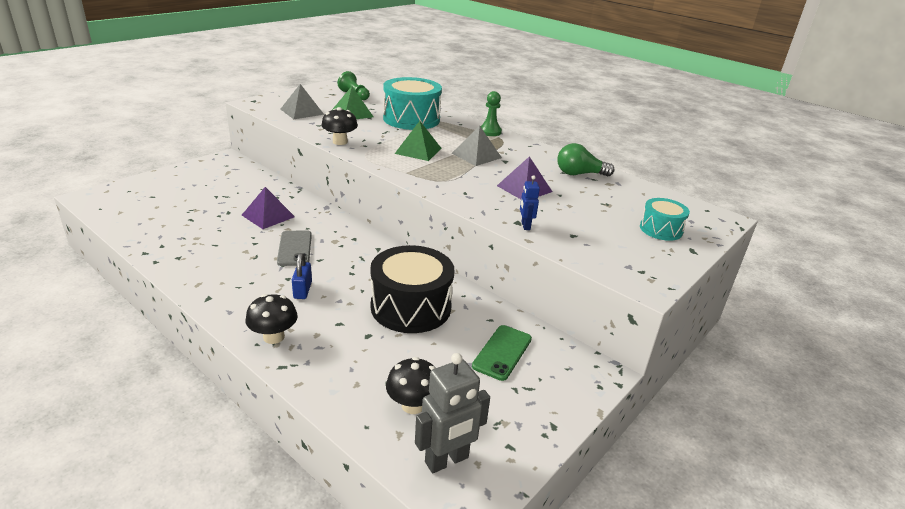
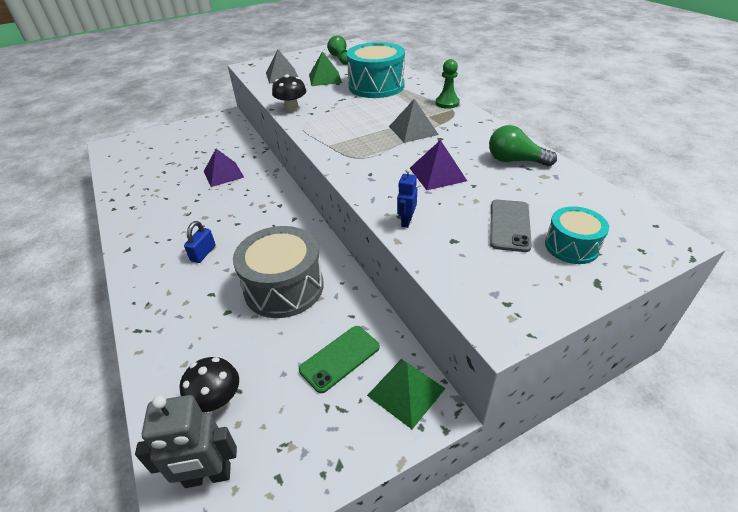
camera: 25 degrees right, 10 degrees up
black mushroom [246,294,298,344] -> none
grey phone [277,230,312,266] -> grey phone moved to [490,200,532,252]
black drum [370,245,454,333] -> grey drum [233,226,324,318]
green pyramid [395,121,442,161] -> green pyramid moved to [367,359,446,429]

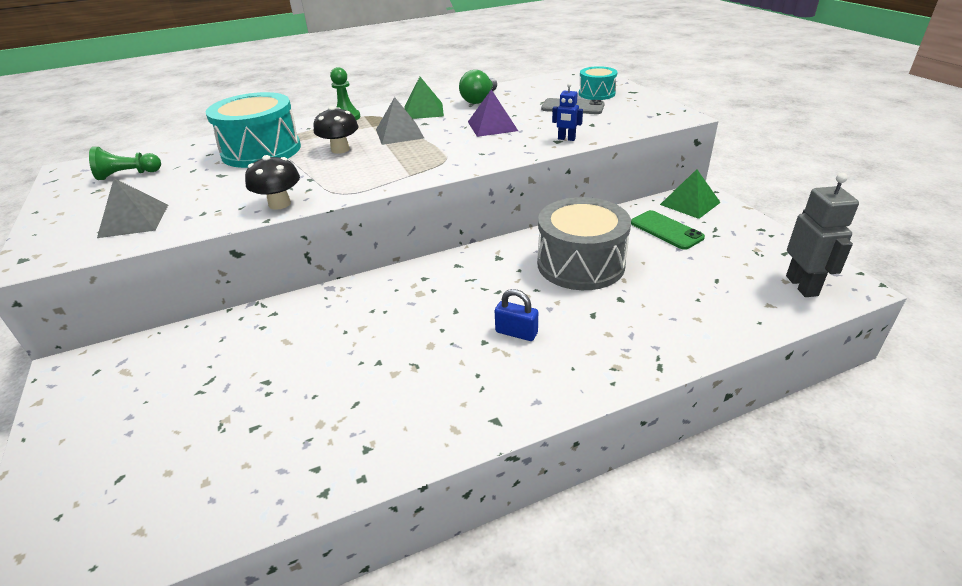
camera: 85 degrees left, 5 degrees down
black mushroom [180,357,239,413] -> black mushroom moved to [314,106,359,154]
purple pyramid [204,149,244,187] -> none
green pyramid [309,51,342,86] -> green pyramid moved to [405,77,444,119]

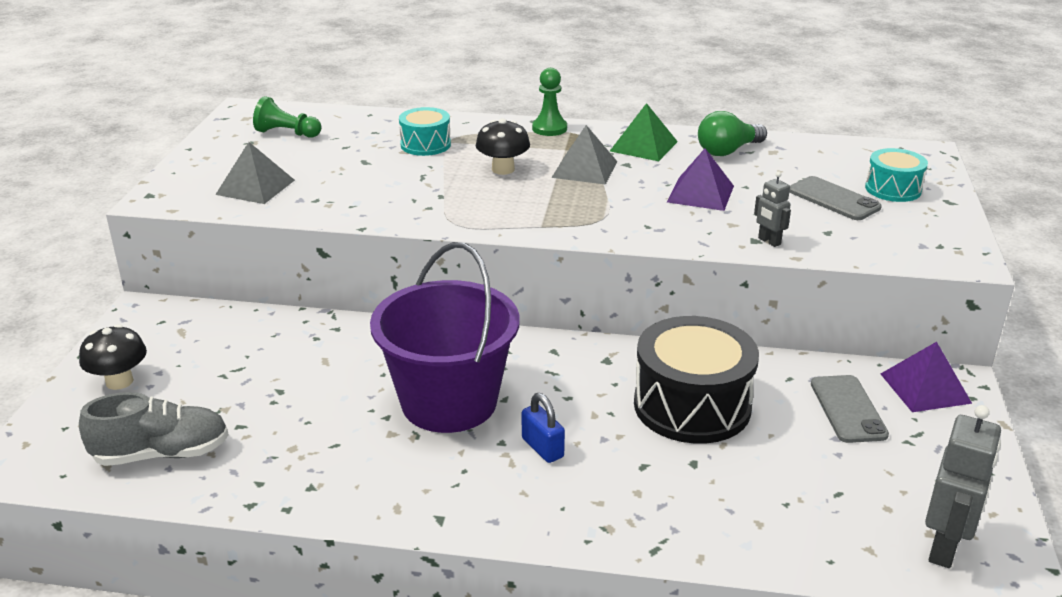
camera: 30 degrees right, 5 degrees down
turquoise drum [206,92,301,168] -> turquoise drum [399,107,451,156], size x0.54
black mushroom [245,155,300,210] -> black mushroom moved to [79,324,147,390]
grey drum [537,197,631,290] -> black drum [634,316,759,444]
blue robot [552,83,583,141] -> grey robot [754,172,791,247]
green phone [631,210,705,250] -> grey phone [811,375,889,443]
green pyramid [660,169,721,219] -> purple pyramid [881,342,972,412]
none -> grey shoe [79,392,229,466]
none -> purple bucket [370,242,520,433]

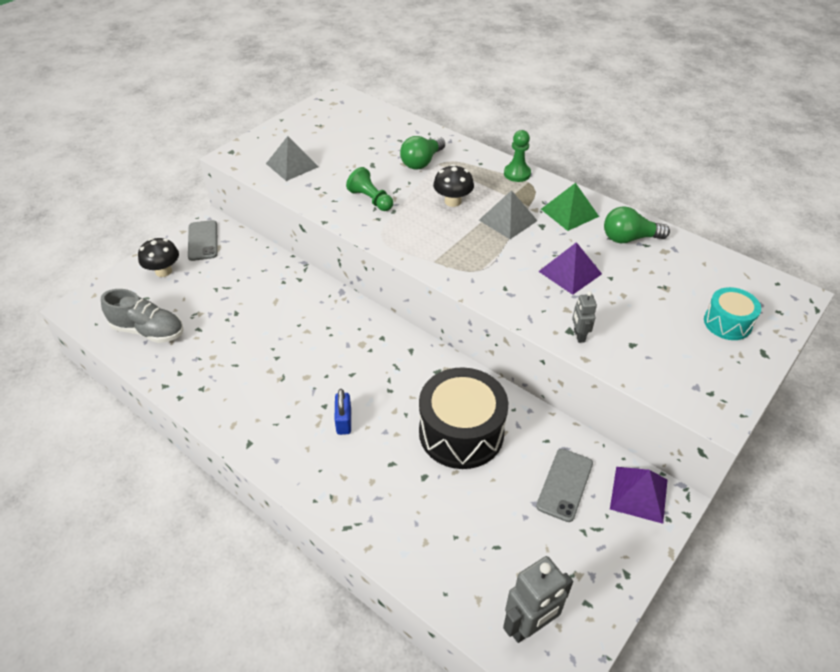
camera: 30 degrees right, 15 degrees up
green pawn [253,96,321,138] -> green pawn moved to [346,167,393,211]
purple bucket [370,242,520,433] -> none
turquoise drum [399,107,451,156] -> green light bulb [400,136,445,170]
grey phone [789,176,882,220] -> grey phone moved to [188,220,218,261]

